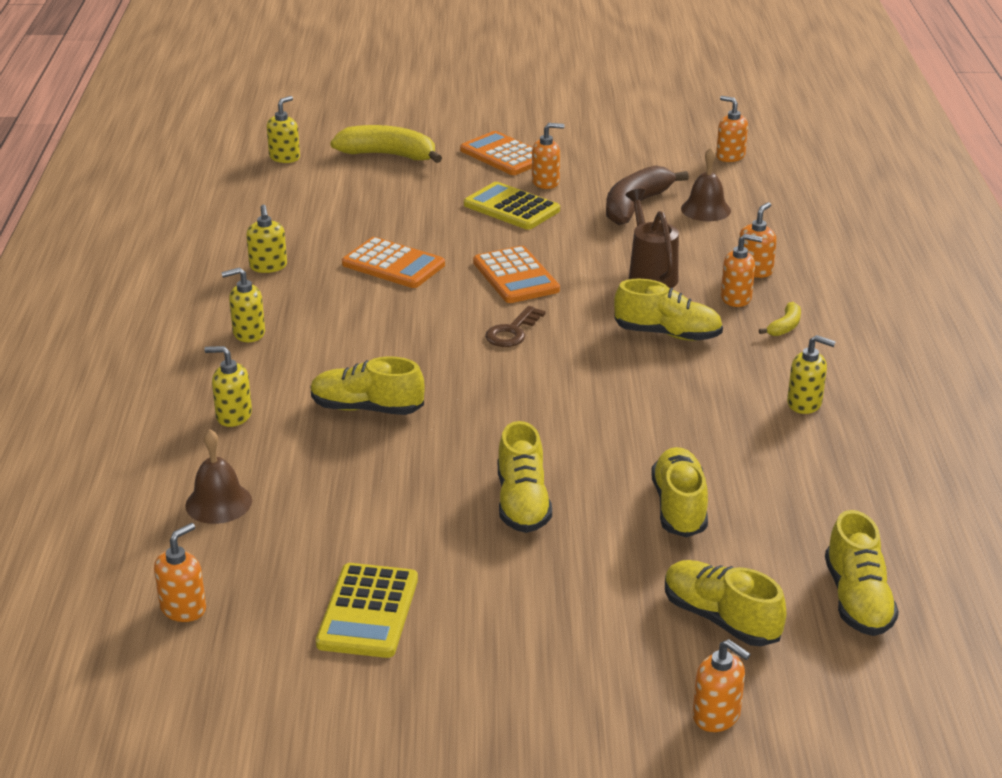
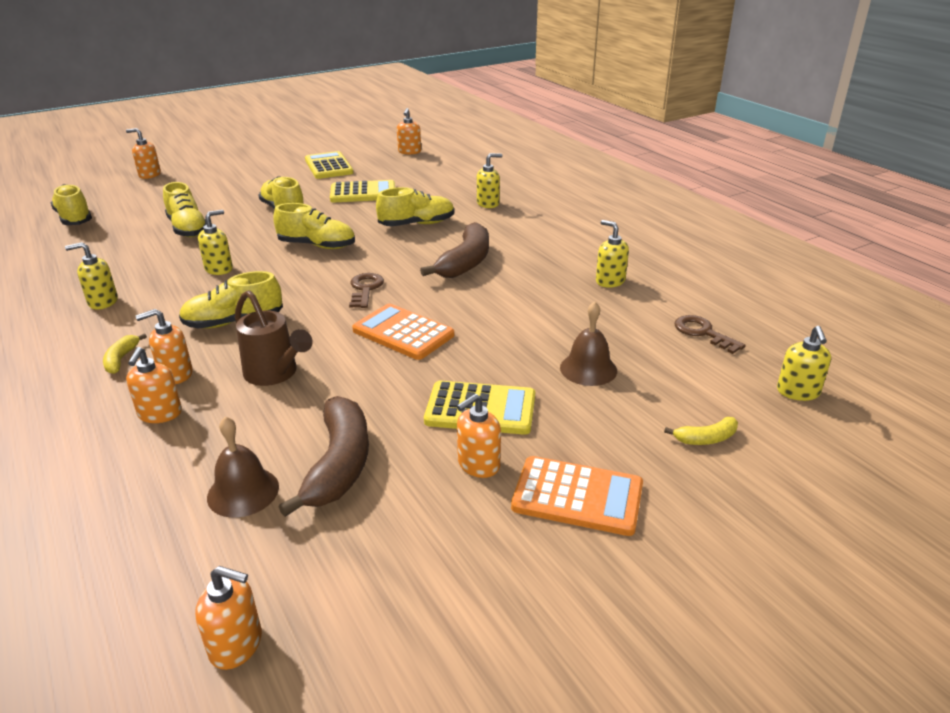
camera: 150 degrees right, 0 degrees up
brown bell [185,429,252,524] -> brown bell moved to [560,301,617,386]
yellow soap dispenser [221,267,265,342] -> yellow soap dispenser moved to [198,210,233,275]
yellow banana [330,125,442,163] -> yellow banana [664,417,738,445], size x0.48
orange calculator [342,237,445,288] -> none
yellow shoe [665,560,787,646] -> yellow shoe moved to [273,203,355,249]
none -> yellow calculator [330,180,395,202]
none -> brown banana [420,222,489,278]
none -> brown key [675,315,746,354]

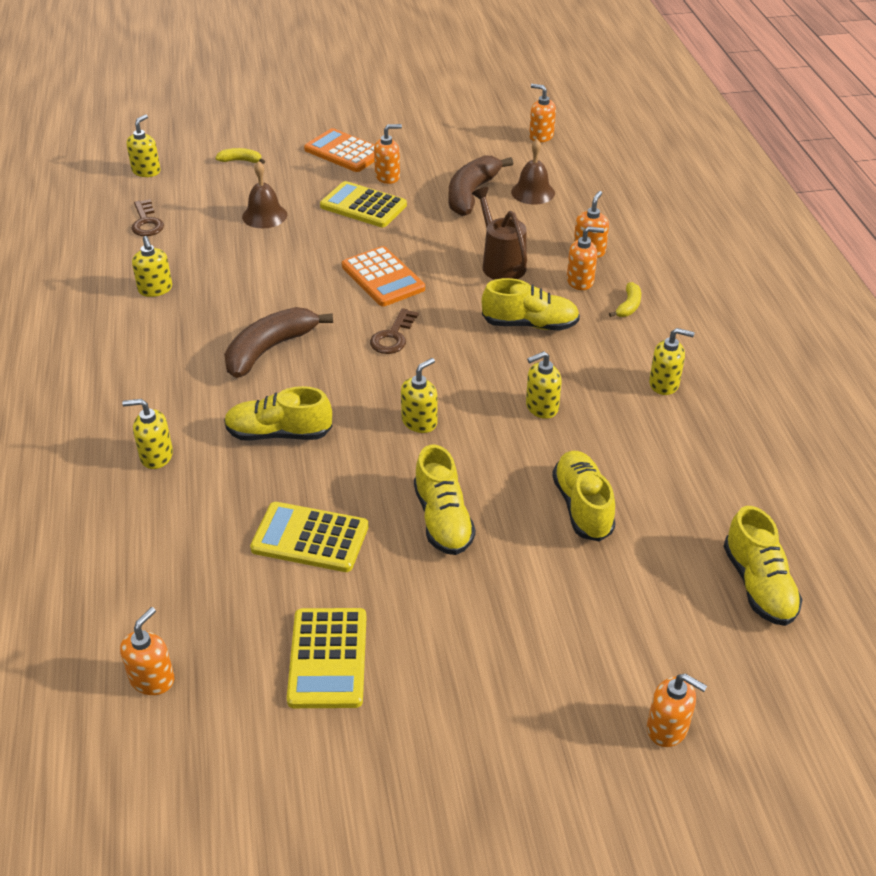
camera: 160 degrees left, 10 degrees up
yellow shoe [273,203,355,249] -> yellow soap dispenser [401,358,438,433]

